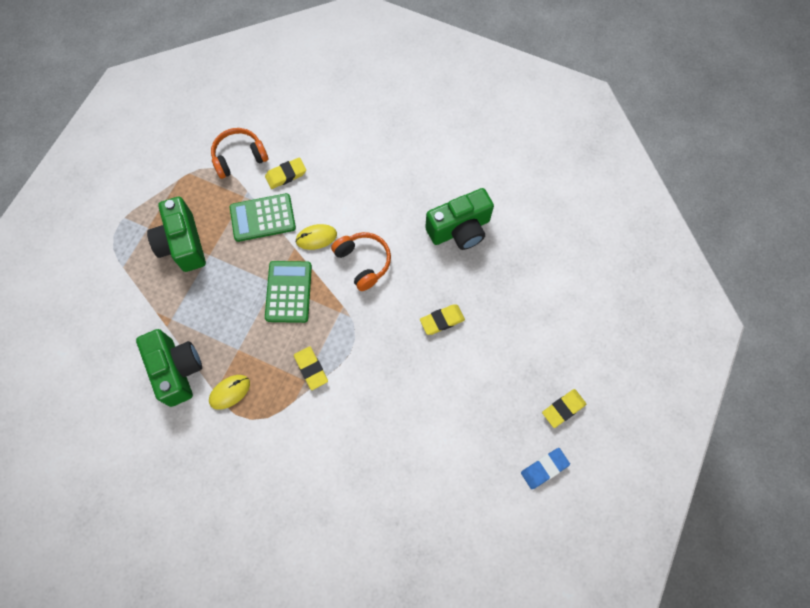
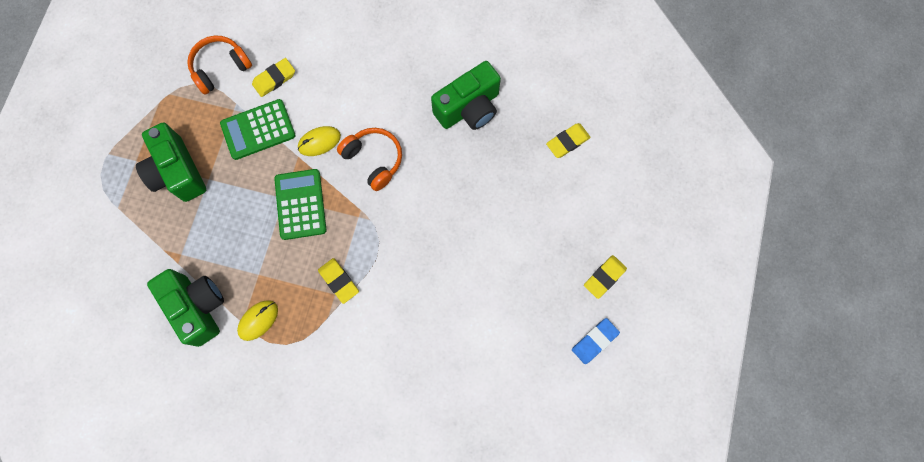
camera: 10 degrees left, 5 degrees up
yellow eraser [420,304,465,335] -> yellow eraser moved to [546,123,591,158]

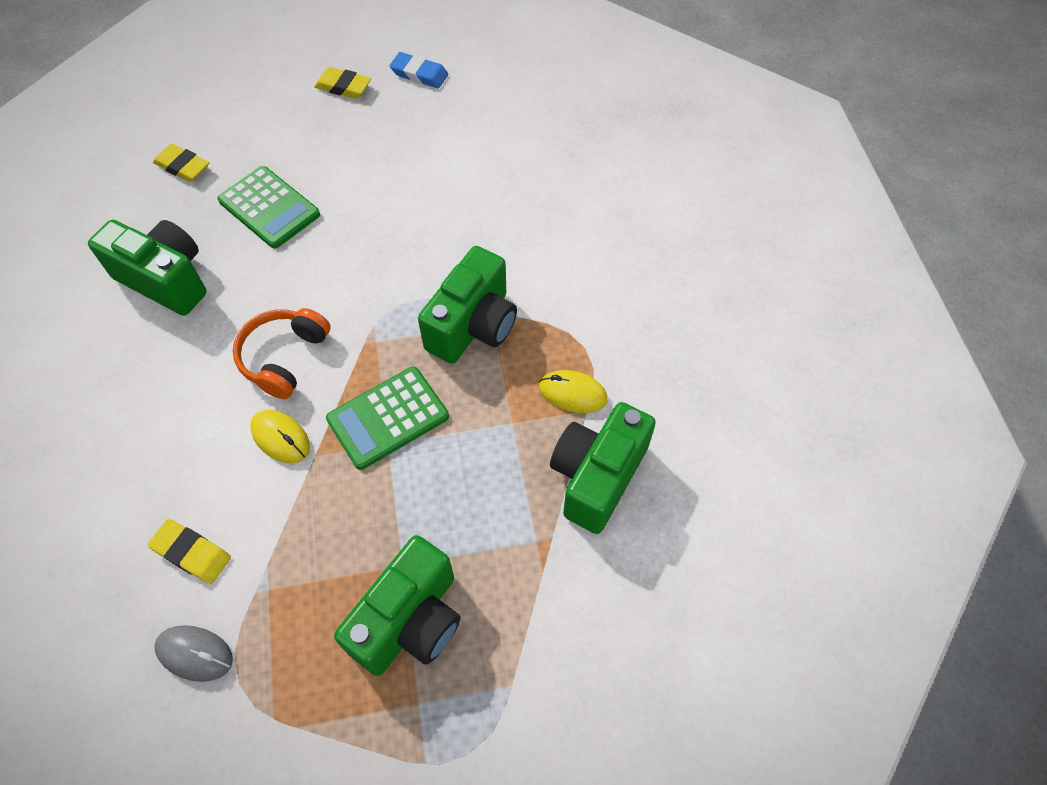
camera: 115 degrees left, 15 degrees down
orange headphones [187,36,252,95] -> grey mouse [154,625,233,682]
green calculator [220,99,296,160] -> green calculator moved to [217,166,320,249]
yellow eraser [318,258,359,304] -> green camera [418,246,517,364]

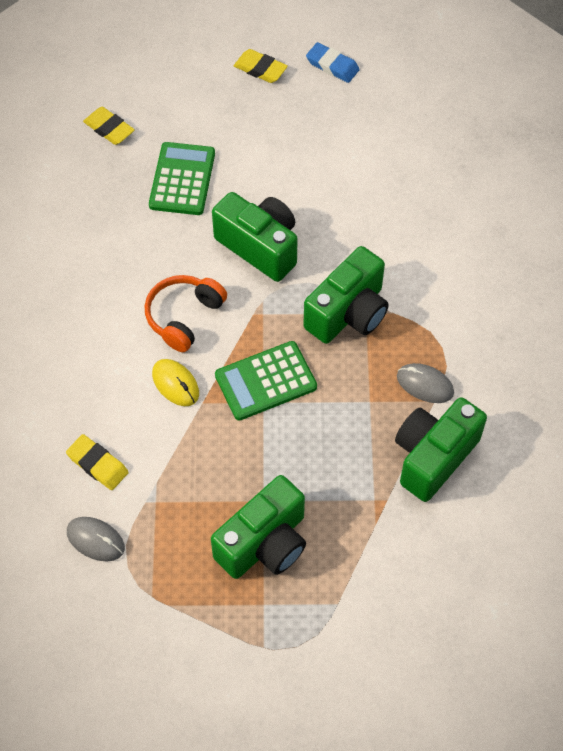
camera: 10 degrees right, 0 degrees up
green camera [88,220,207,316] -> green camera moved to [212,192,298,282]
green calculator [217,166,320,249] -> green calculator turned 135 degrees counterclockwise [149,142,215,215]
yellow mouse [539,370,608,413] -> grey mouse [397,363,454,403]

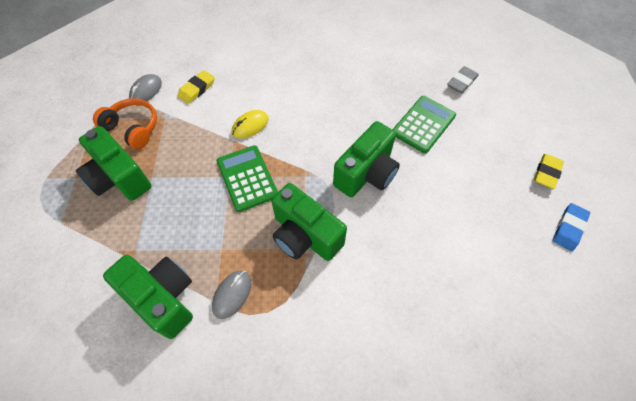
camera: 90 degrees right, 0 degrees up
yellow eraser [83,107,135,145] -> grey eraser [447,66,479,93]
orange headphones [145,275,227,352] -> orange headphones moved to [93,98,157,149]
green calculator [149,142,215,215] -> green calculator turned 60 degrees counterclockwise [393,96,456,154]

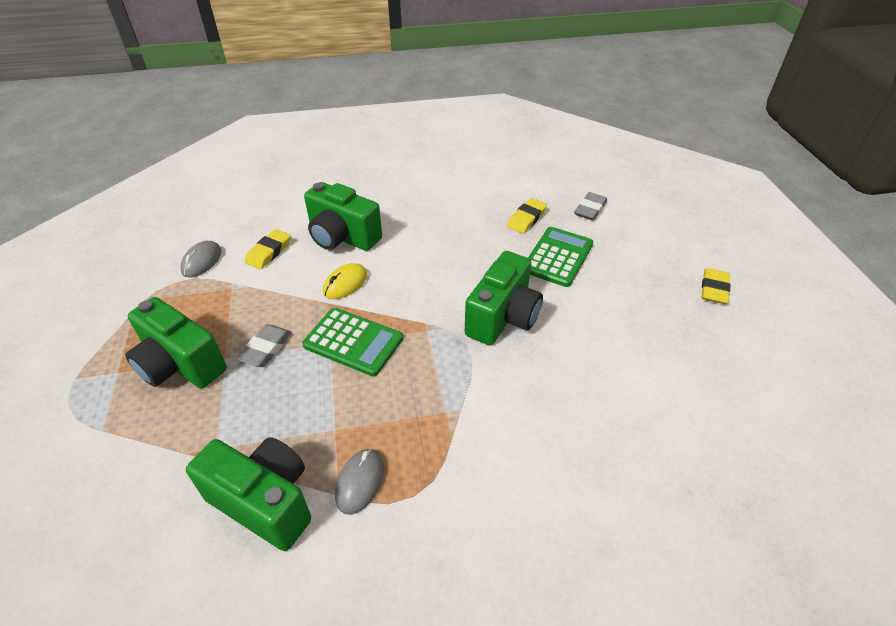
camera: 10 degrees left, 15 degrees down
orange headphones [93,98,157,149] -> none
green calculator [217,145,278,212] -> green calculator turned 150 degrees clockwise [302,308,403,376]
green camera [272,183,347,261] -> green camera moved to [304,182,382,251]
blue eraser [553,203,590,251] -> none
none -> grey eraser [237,324,292,367]
none -> yellow eraser [507,198,547,233]

